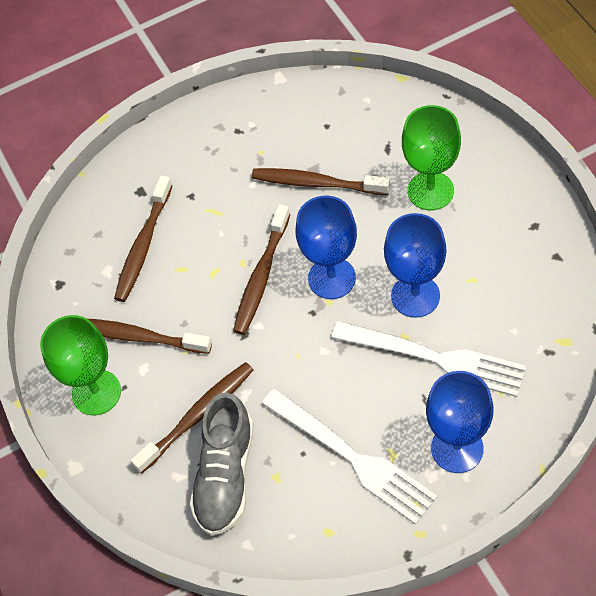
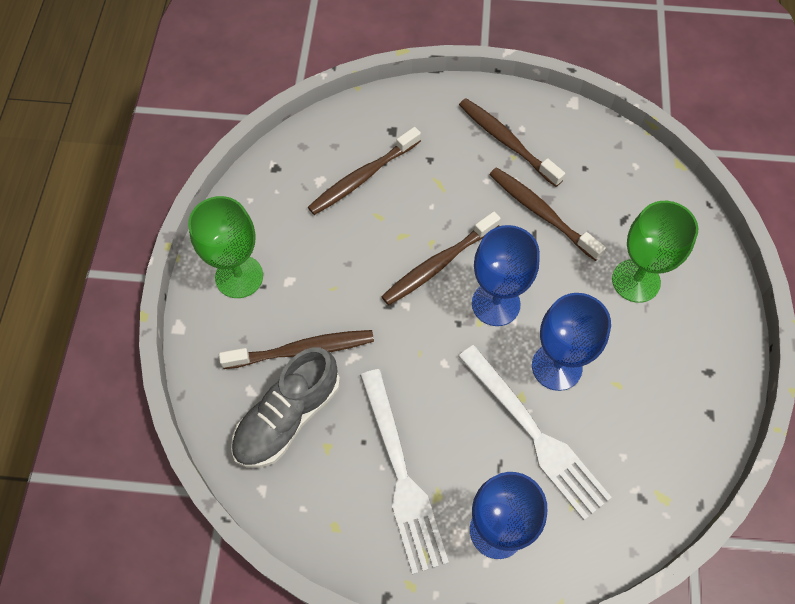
camera: 25 degrees right, 5 degrees up
brown toothbrush [88,319,212,354] -> brown toothbrush moved to [459,98,565,187]

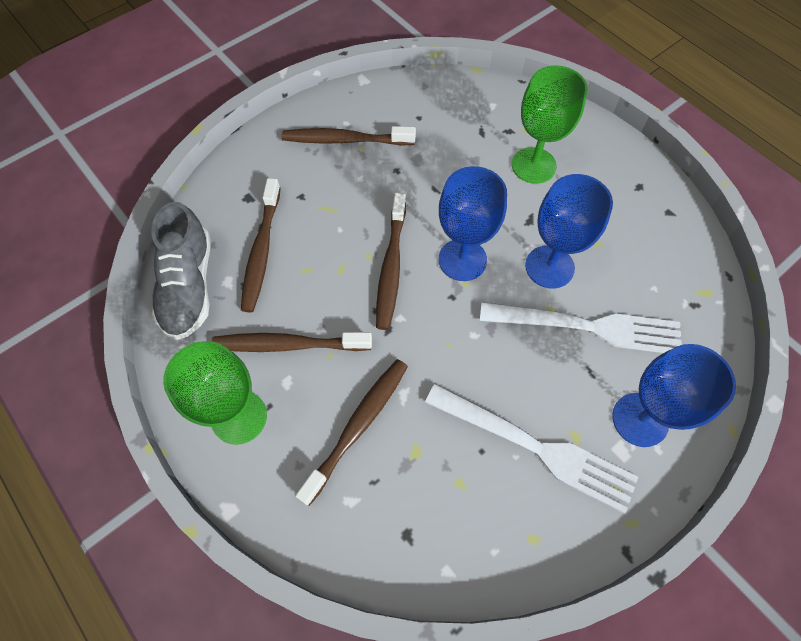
camera: 45 degrees left, 0 degrees up
grey shoe [231,347,340,467] -> grey shoe moved to [151,202,211,340]
brown toothbrush [489,167,606,261] -> brown toothbrush moved to [212,332,372,352]

